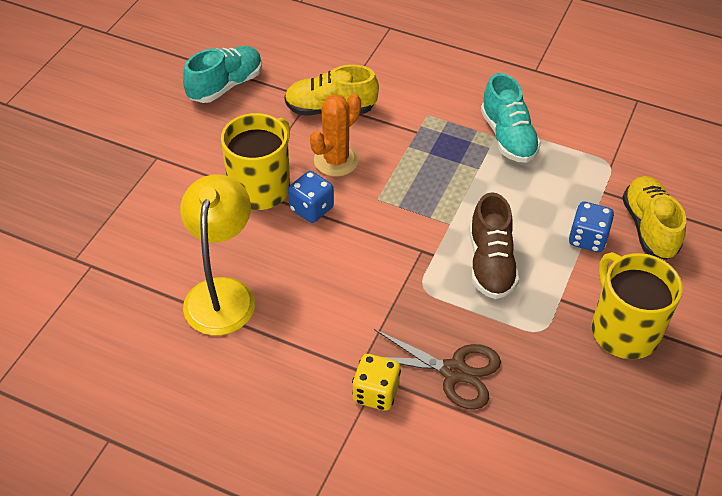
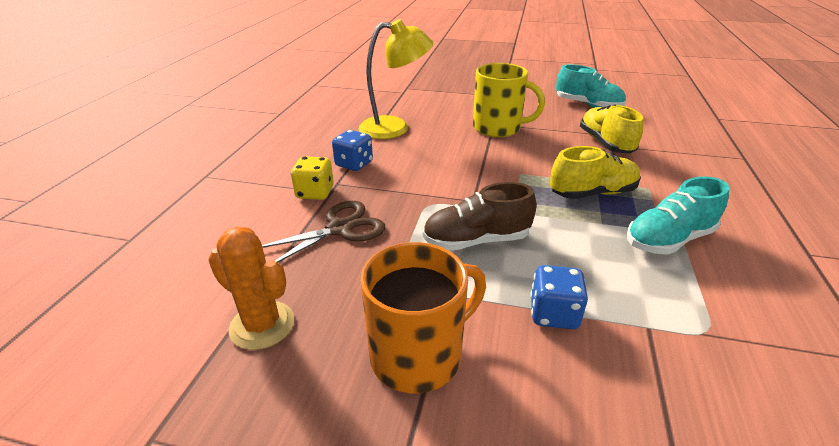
camera: 80 degrees right, 15 degrees down
blue dice [288,171,334,223] -> blue dice moved to [332,130,373,171]
orange cactus [310,94,361,177] -> orange cactus moved to [208,227,294,350]
brown scissors [374,329,501,410] -> brown scissors turned 135 degrees counterclockwise [262,201,385,263]
yellow mug [592,252,683,359] -> orange mug [360,242,486,393]
yellow shoe [622,176,686,260] -> yellow shoe moved to [550,146,641,199]

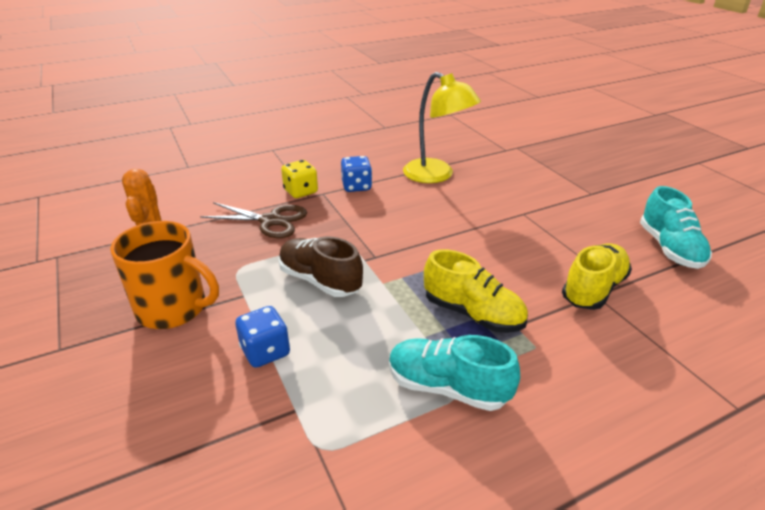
camera: 50 degrees right, 0 degrees up
yellow mug [473,63,545,137] -> none

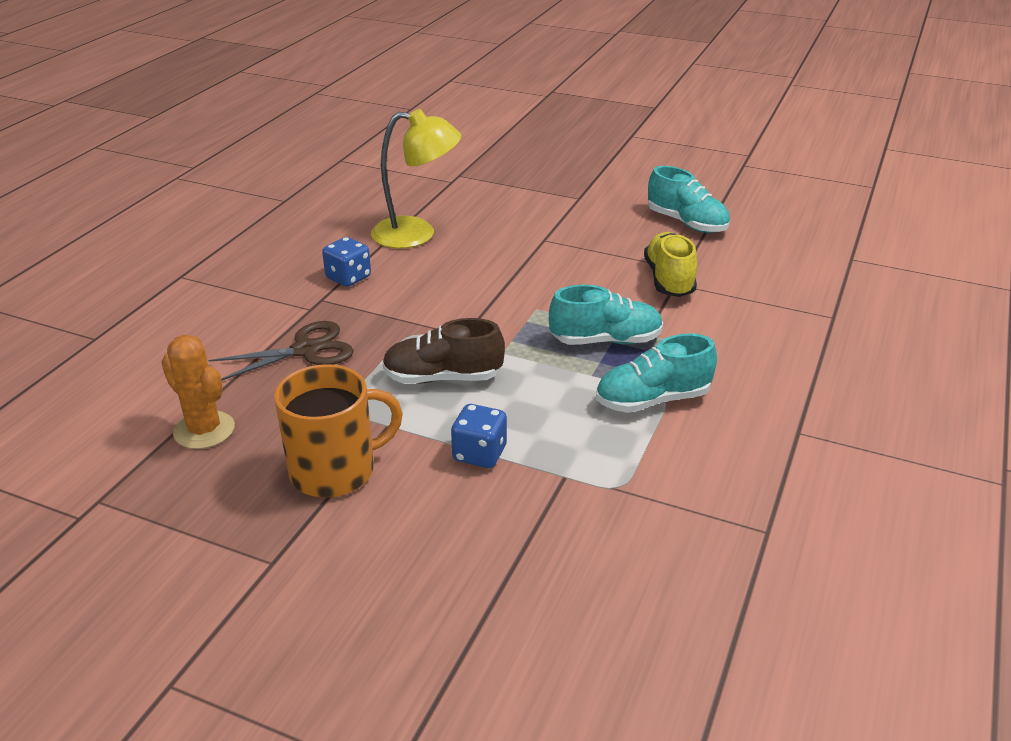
camera: 40 degrees left, 0 degrees up
yellow dice [281,160,318,198] -> none
yellow shoe [424,249,528,333] -> turquoise shoe [549,285,663,345]

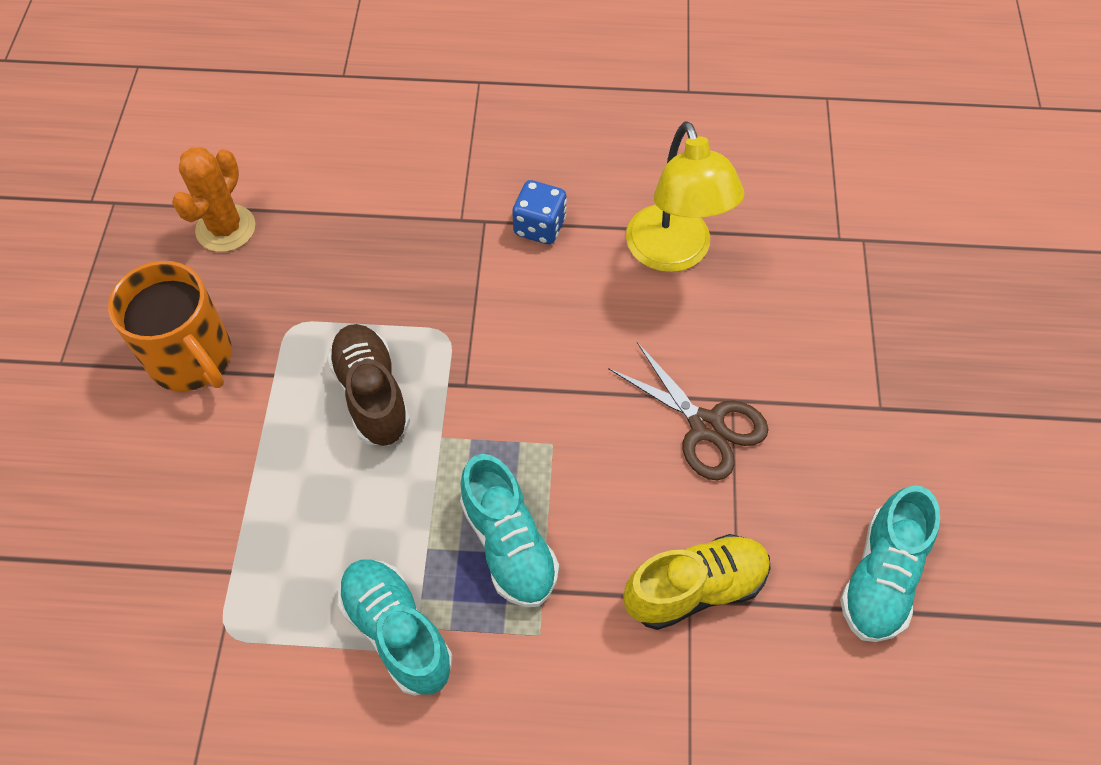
camera: 70 degrees right, 25 degrees up
brown scissors [208,321,354,381] -> brown scissors moved to [608,342,769,480]
blue dice [451,404,507,468] -> none

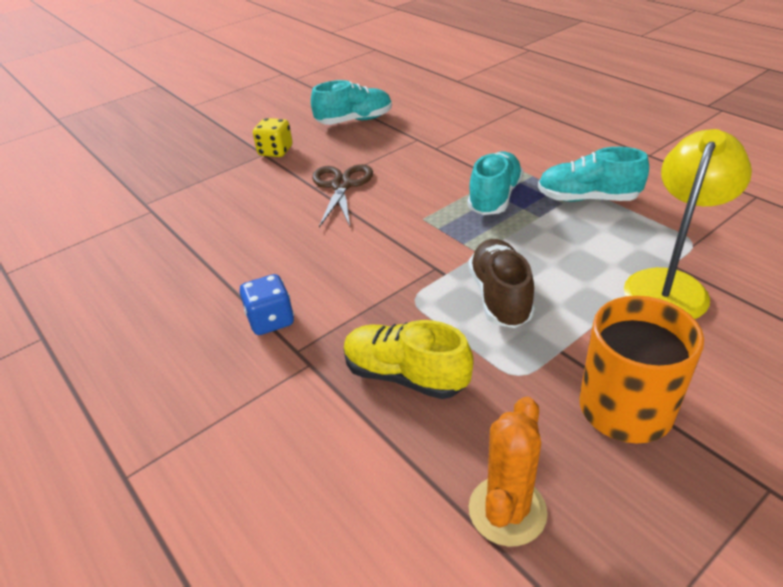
camera: 130 degrees left, 20 degrees down
orange cactus [172,147,255,252] -> orange cactus turned 45 degrees counterclockwise [469,396,547,546]
brown shoe [327,324,410,446] -> brown shoe turned 150 degrees clockwise [468,239,535,328]
turquoise shoe [338,559,452,696] -> turquoise shoe turned 90 degrees clockwise [538,147,649,202]
yellow shoe [623,534,771,630] -> yellow shoe moved to [344,320,474,399]
yellow lamp [626,121,744,272] -> yellow lamp moved to [624,129,752,319]
none -> yellow dice [253,118,293,157]

